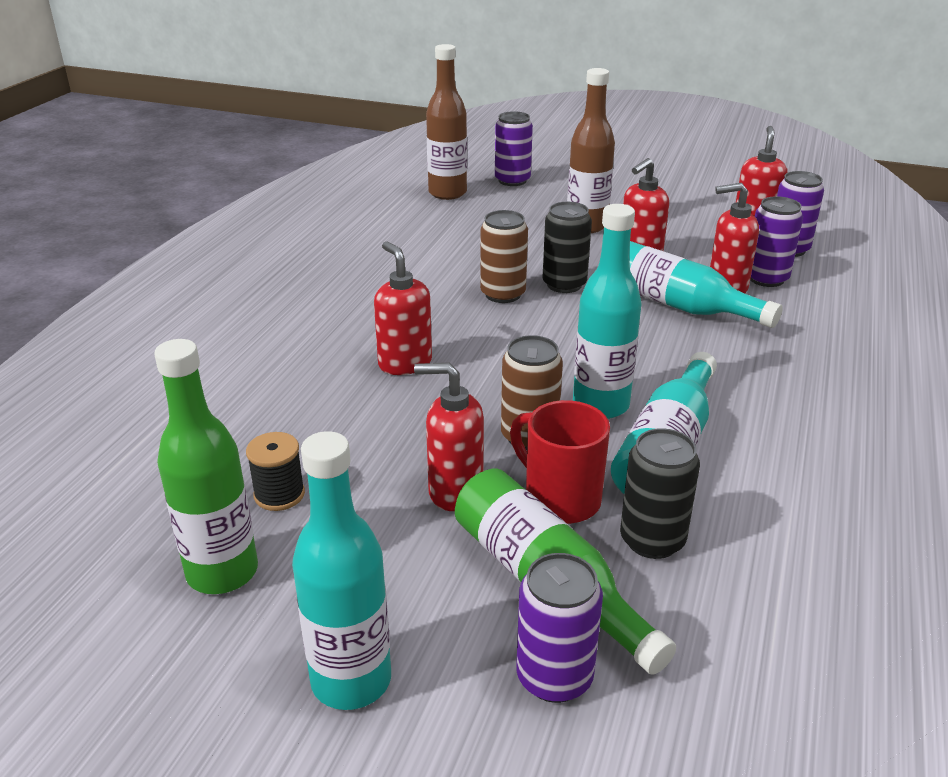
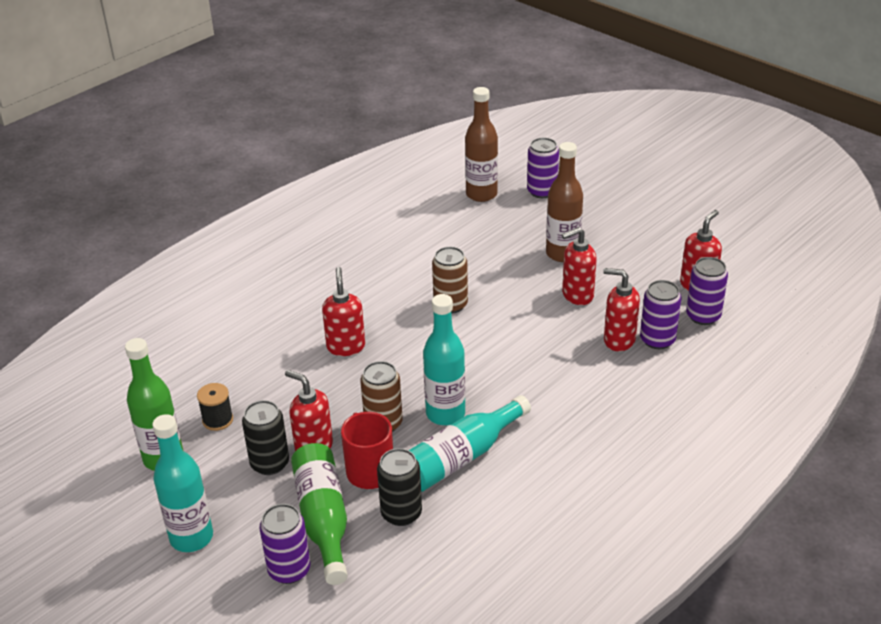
camera: 25 degrees right, 5 degrees up
black can [542,202,592,293] -> black can moved to [242,400,289,475]
turquoise bottle [629,241,783,328] -> none

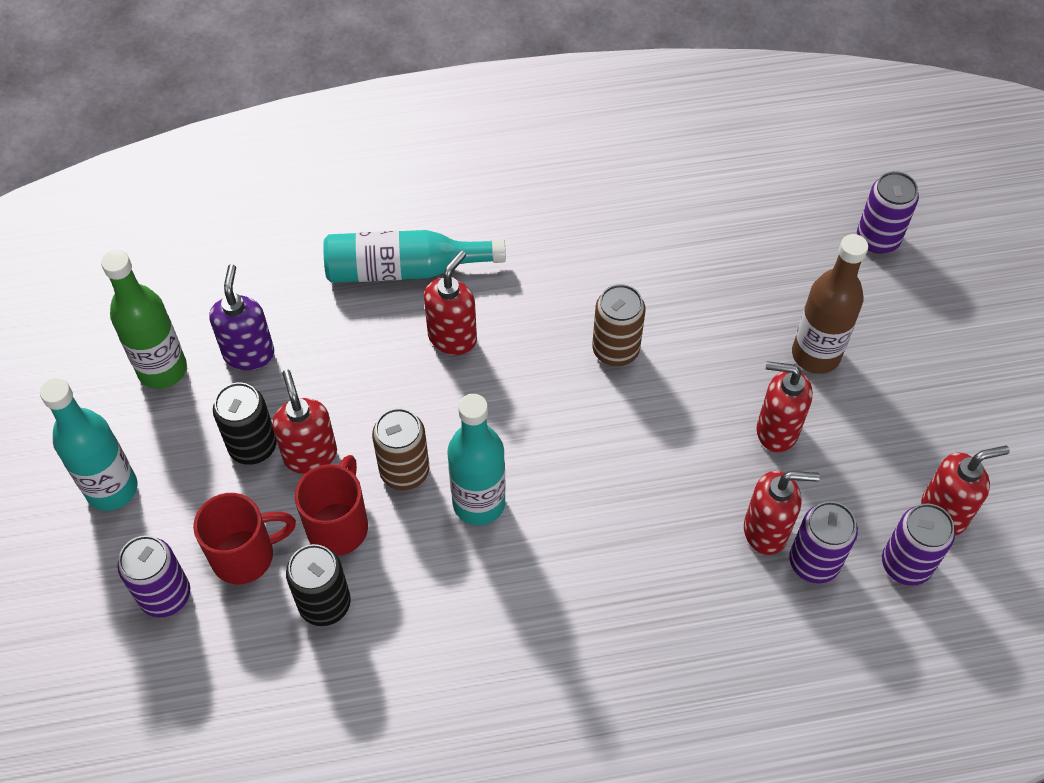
camera: 35 degrees right, 20 degrees up
black spool [197,383,233,431] -> purple soap dispenser [209,264,274,370]
green bottle [291,443,348,585] -> red mug [193,493,296,584]
turquoise bottle [409,395,531,492] -> turquoise bottle moved to [323,230,506,283]
brown bottle [465,87,498,202] -> none
red soap dispenser [603,268,640,351] -> red soap dispenser turned 120 degrees clockwise [744,471,820,555]

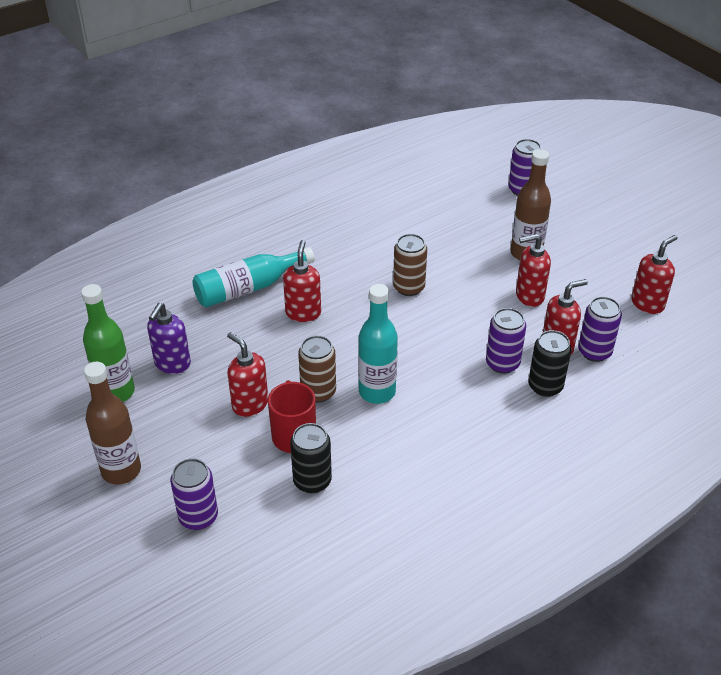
camera: 25 degrees left, 15 degrees down
turquoise bottle [40,378,137,511] -> brown bottle [84,362,141,484]
red mug [193,493,296,584] -> none
purple soap dispenser [209,264,274,370] -> purple soap dispenser turned 135 degrees counterclockwise [147,303,191,374]
black can [213,382,277,465] -> black can moved to [528,330,571,397]
purple can [882,503,955,586] -> purple can moved to [486,308,526,374]

